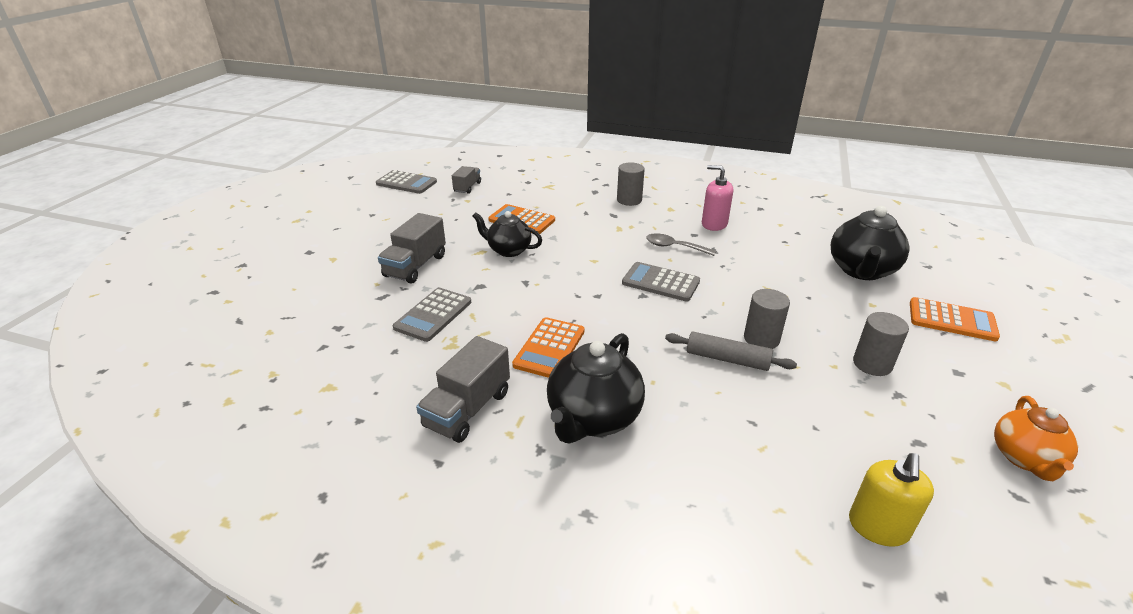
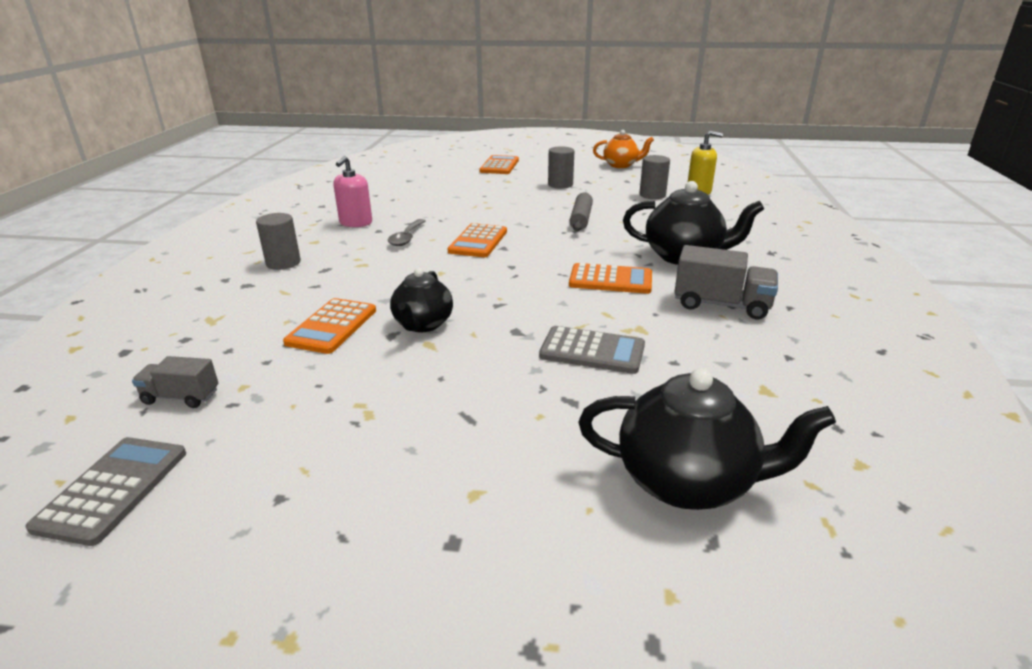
camera: 100 degrees left, 5 degrees down
grey truck [378,213,446,283] -> none
grey calculator [622,262,700,302] -> orange calculator [447,223,507,257]
grey cylinder [744,289,790,349] -> grey cylinder moved to [639,155,670,199]
black teapot [831,206,909,280] -> black teapot moved to [578,368,836,510]

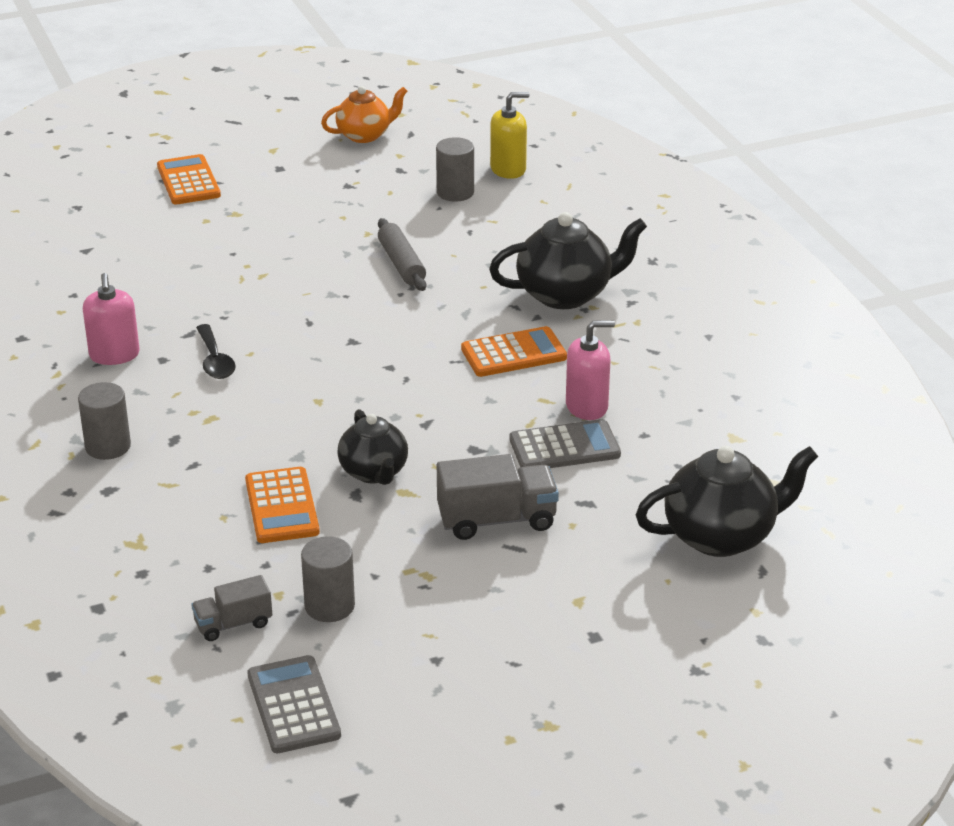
camera: 30 degrees left, 5 degrees up
grey spoon [388,219,426,246] -> black spoon [196,324,236,379]
orange calculator [447,223,507,257] -> none
grey cylinder [548,146,574,189] -> grey cylinder moved to [301,536,355,622]
grey truck [674,245,778,319] -> grey truck moved to [437,454,559,540]
none -> pink soap dispenser [566,320,615,420]

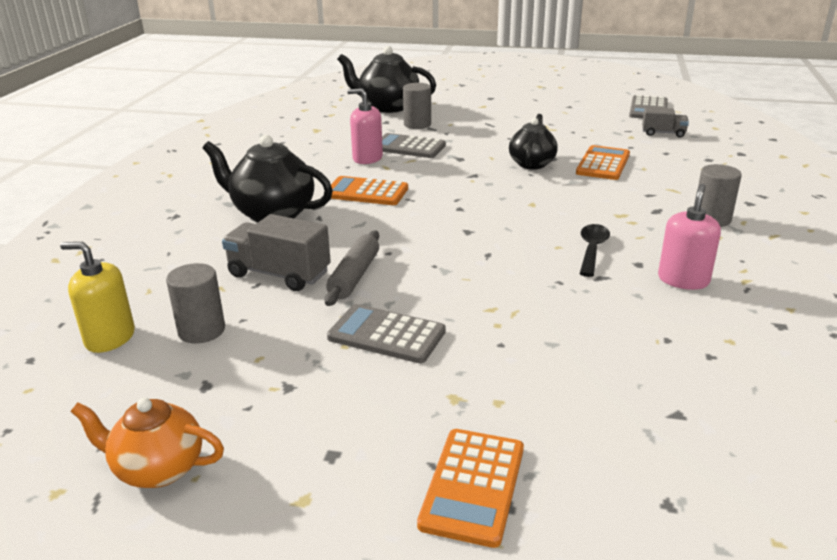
camera: 145 degrees left, 5 degrees down
grey cylinder [301,536,355,622] -> grey cylinder moved to [403,83,431,129]
grey truck [437,454,559,540] -> grey truck moved to [222,214,331,291]
none -> grey calculator [327,304,446,363]

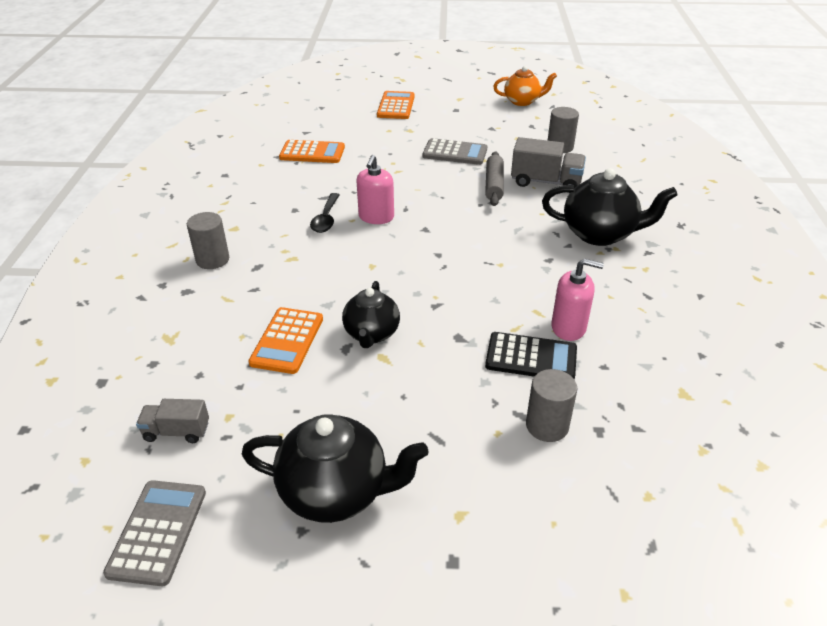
camera: 170 degrees right, 10 degrees up
yellow soap dispenser [60,242,135,353] -> none
orange calculator [331,176,408,205] -> orange calculator moved to [279,140,345,163]
black teapot [337,46,436,113] -> black teapot moved to [242,415,429,523]
grey calculator [382,133,446,158] -> black calculator [485,332,577,379]
pink soap dispenser [658,184,721,290] -> pink soap dispenser moved to [356,155,394,224]

